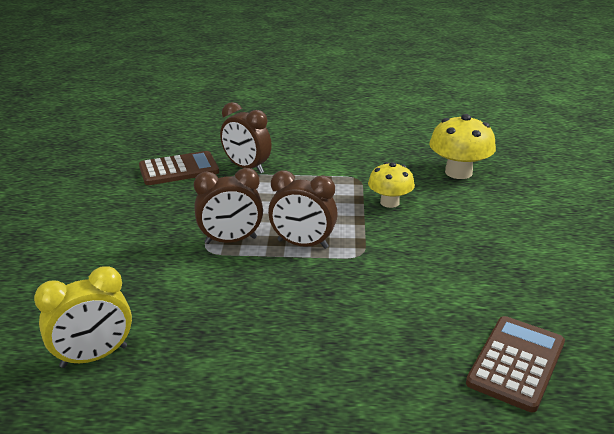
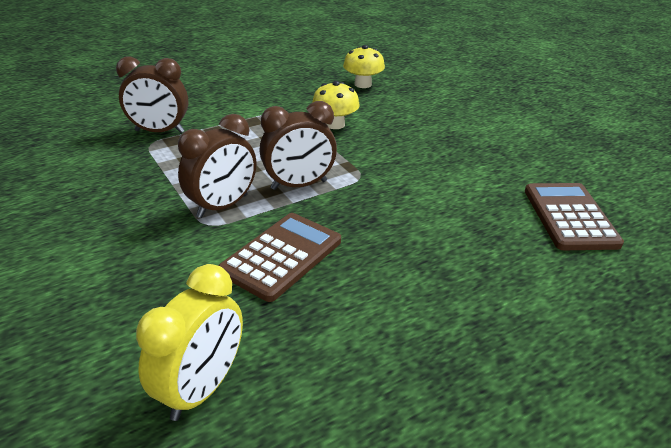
camera: 35 degrees left, 5 degrees up
brown calculator [139,151,219,185] -> brown calculator moved to [218,213,341,302]
yellow mushroom [429,114,496,179] -> yellow mushroom [343,45,385,88], size x0.66

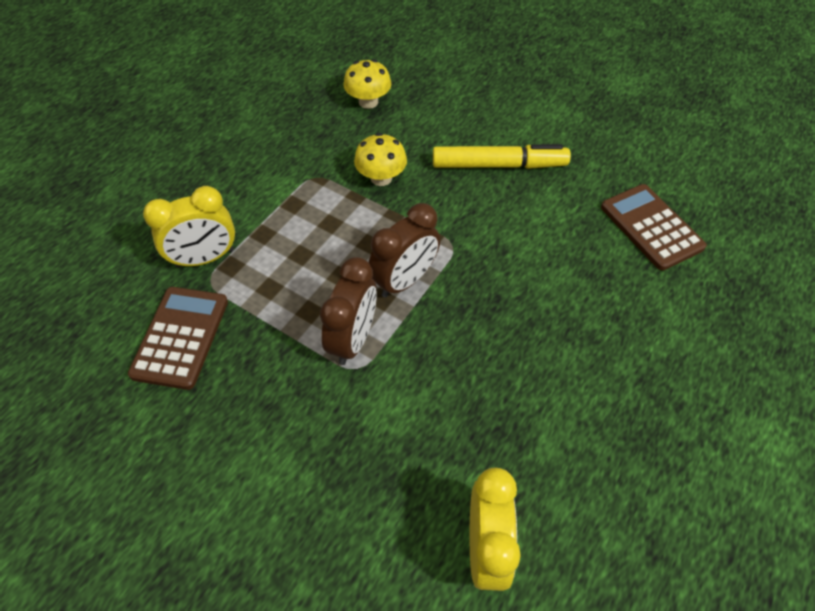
camera: 25 degrees left, 20 degrees up
brown clock [116,57,188,133] -> yellow clock [143,186,235,268]
brown calculator [218,213,341,302] -> brown calculator moved to [128,287,228,390]
none -> yellow marker [433,144,571,169]

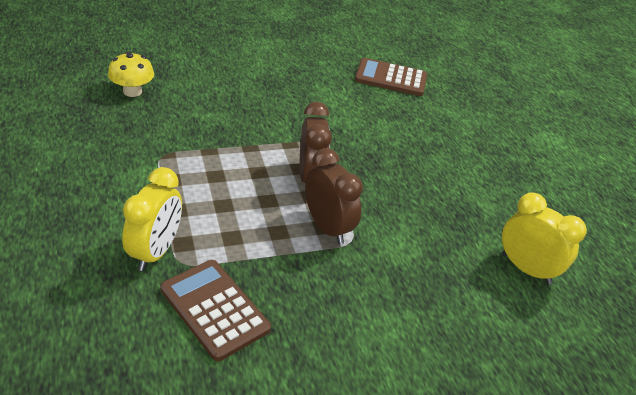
camera: 55 degrees left, 15 degrees down
yellow mushroom [354,133,407,186] -> none
yellow marker [433,144,571,169] -> none

